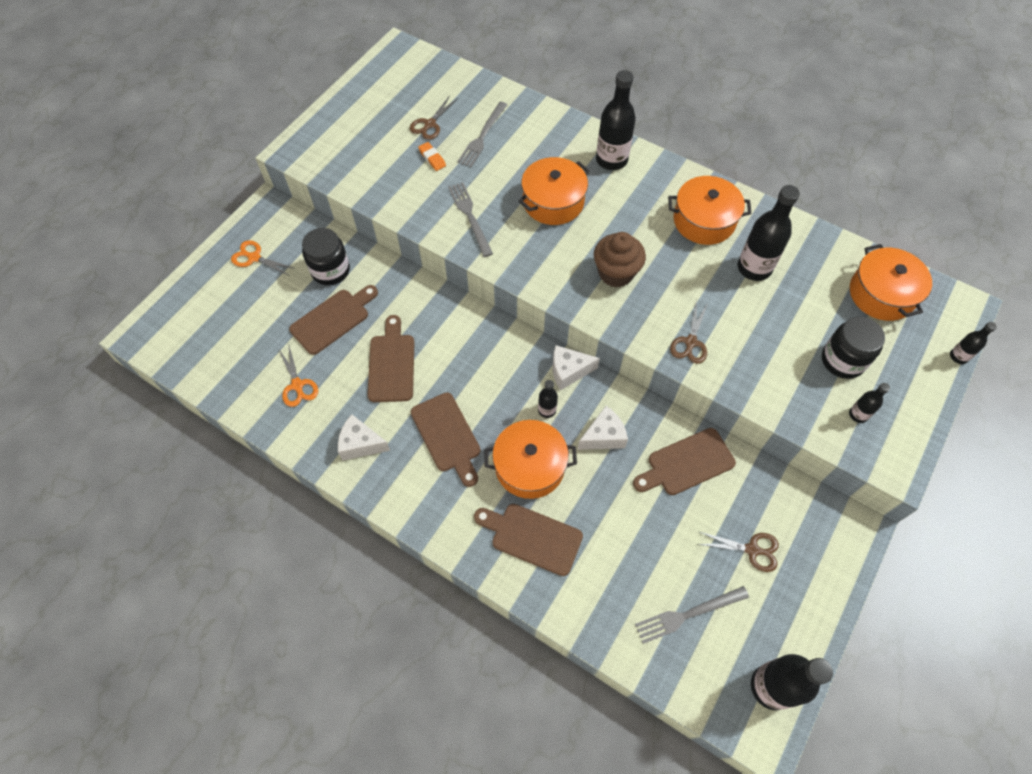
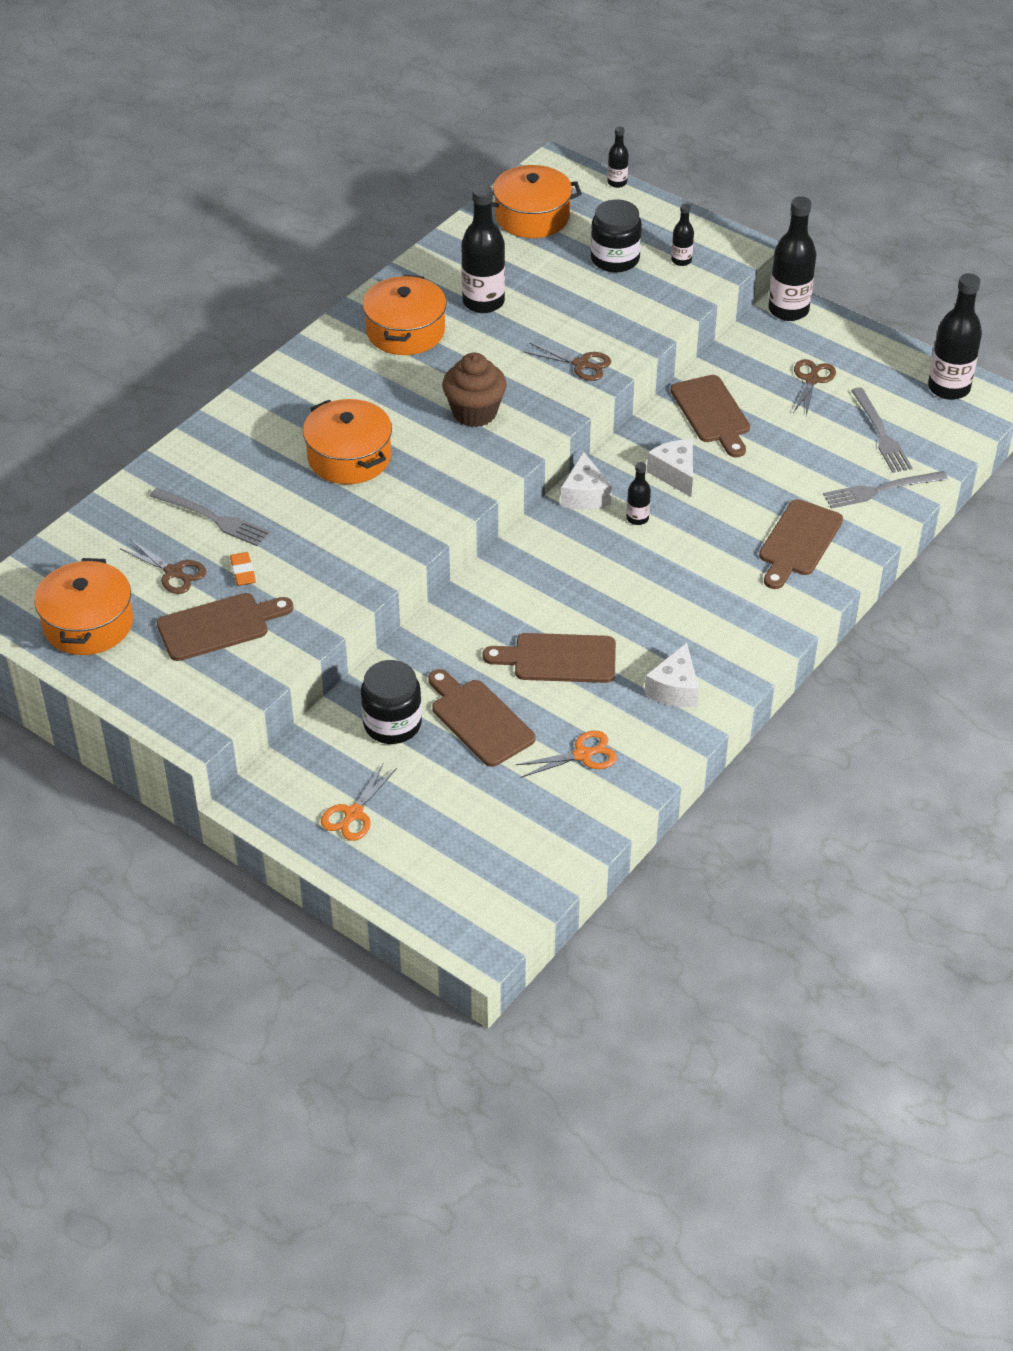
camera: 85 degrees left, 15 degrees down
brown cutting board [411,392,481,487] -> brown cutting board moved to [157,593,293,661]
orange eraser [418,142,446,171] -> orange eraser turned 75 degrees counterclockwise [230,552,256,586]
grey fork [448,182,493,257] -> grey fork moved to [823,471,948,509]
orange pot [484,420,577,499] -> orange pot moved to [34,558,133,655]
black bottle [596,70,636,170] -> black bottle moved to [768,196,816,321]

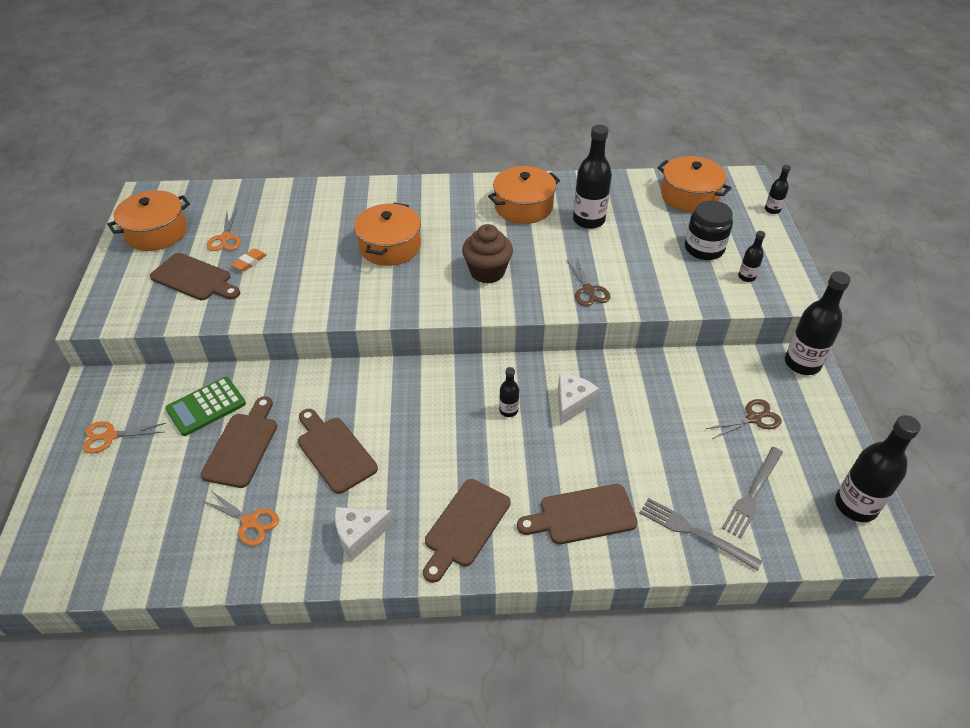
camera: 50 degrees right, 0 degrees up
brown scissors [120,539,206,594] -> orange scissors [207,209,241,251]
grey fork [150,488,270,546] -> none
black jar [361,660,422,744] -> green calculator [165,377,246,436]
white cheese [561,451,612,510] -> none
brown cutting board [671,375,750,458] -> brown cutting board moved to [423,479,510,583]

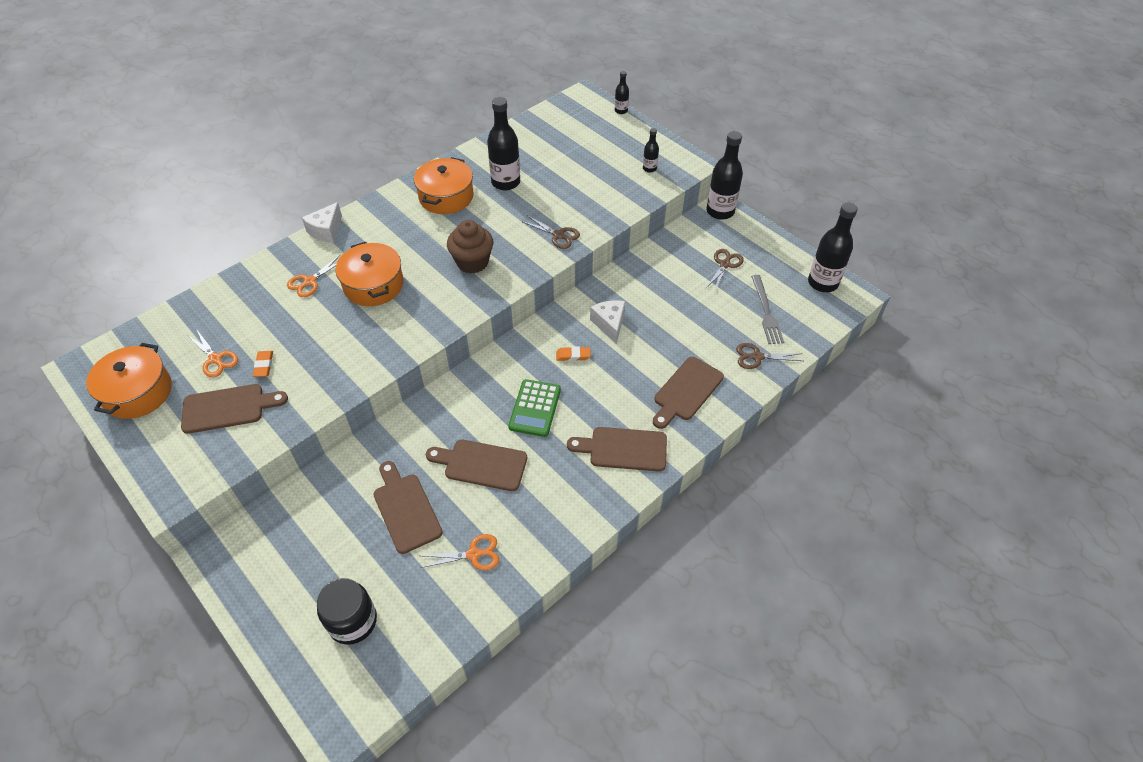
camera: 40 degrees left, 5 degrees up
orange scissors [82,421,166,453] -> orange scissors moved to [287,254,341,297]
green calculator [165,377,246,436] -> green calculator moved to [508,379,561,437]
white cheese [335,507,393,561] -> white cheese moved to [302,202,342,243]
brown cutting board [423,479,510,583] -> brown cutting board turned 105 degrees clockwise [567,427,667,472]
black bottle [499,367,519,417] -> orange eraser [556,347,591,361]
grey fork [640,498,762,571] -> brown scissors [736,343,803,369]
orange pot [657,156,731,213] -> none
black jar [685,200,733,260] -> black jar moved to [317,578,377,645]

